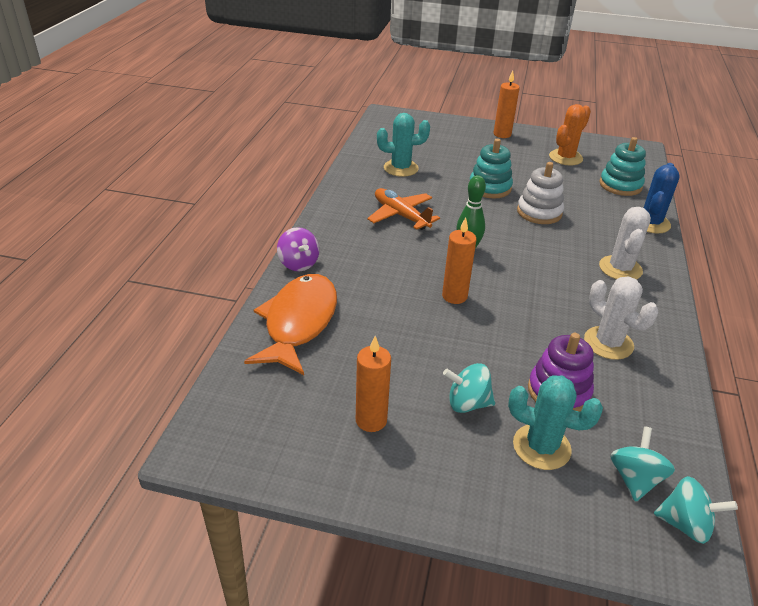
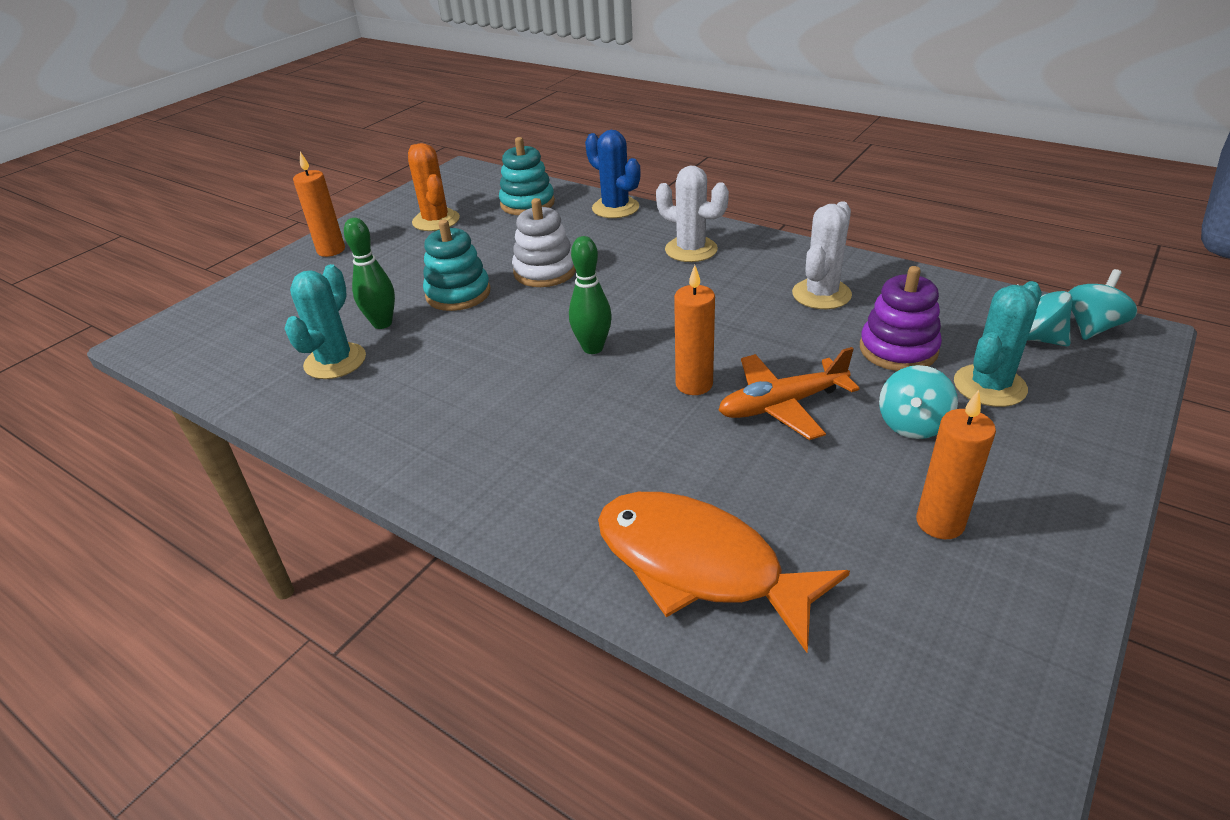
camera: 65 degrees left, 0 degrees up
purple spinning top [277,227,319,271] -> none
orange plane [367,188,440,230] -> orange plane moved to [719,347,860,440]
white cactus [584,276,658,360] -> white cactus turned 45 degrees counterclockwise [792,201,852,309]
none -> green bowling pin [344,218,395,329]

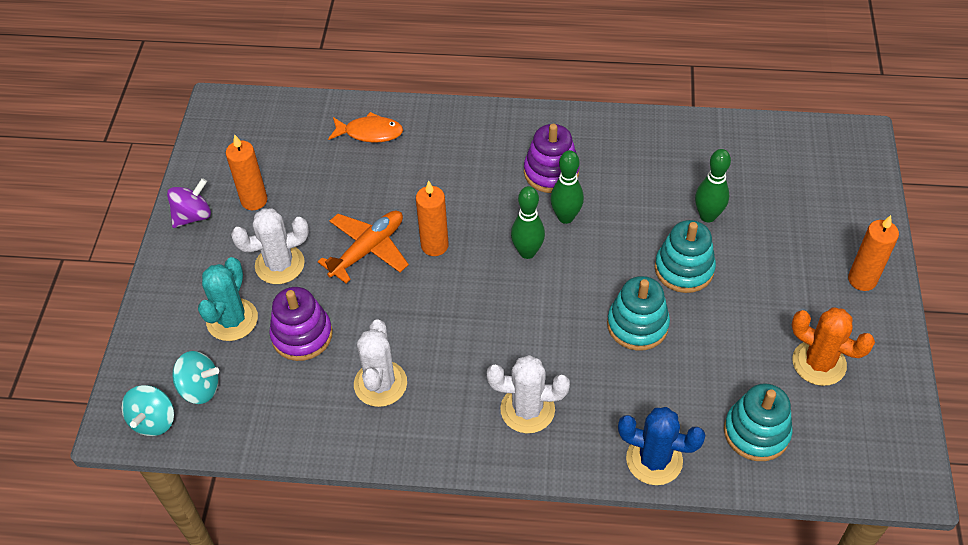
camera: 150 degrees right, 15 degrees up
turquoise cactus [284,264,366,379] -> none
white stacking toy [512,198,576,287] -> turquoise stacking toy [607,276,670,351]
orange fish [598,492,850,653] -> orange fish [328,112,403,143], size x0.55
turquoise spinning top [879,365,958,439] -> white cactus [231,208,309,284]
none -> purple spinning top [167,178,211,228]
none -> purple stacking toy [524,124,580,193]
none -> green bowling pin [550,150,584,224]

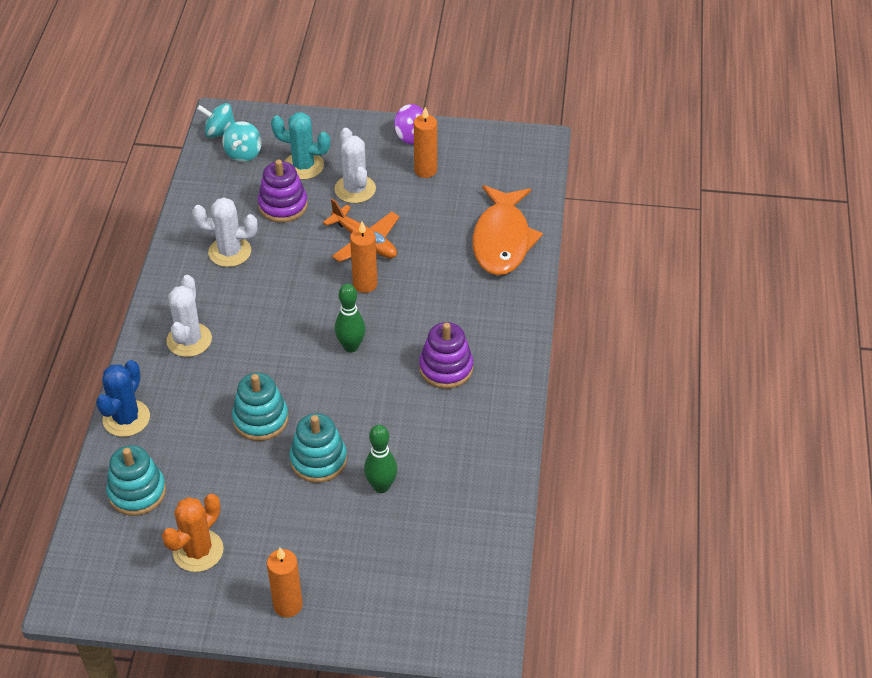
camera: 90 degrees right, 5 degrees down
orange fish [328,112,403,143] -> orange fish [472,185,543,275], size x1.82
green bowling pin [550,150,584,224] -> none

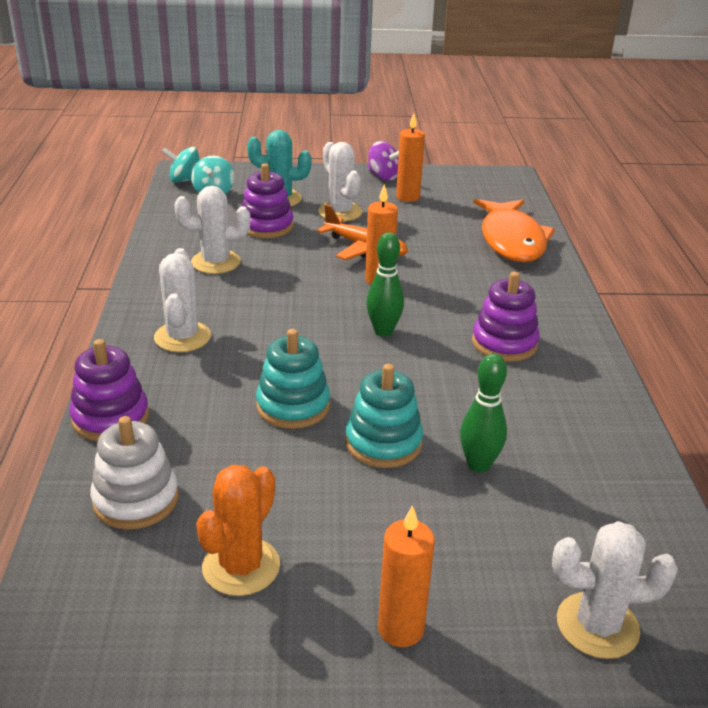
camera: 10 degrees left, 15 degrees down
blue cactus [96,360,150,437] -> purple stacking toy [69,339,149,441]
turquoise stacking toy [106,445,166,516] -> white stacking toy [90,416,179,530]
none -> white cactus [552,521,678,659]

